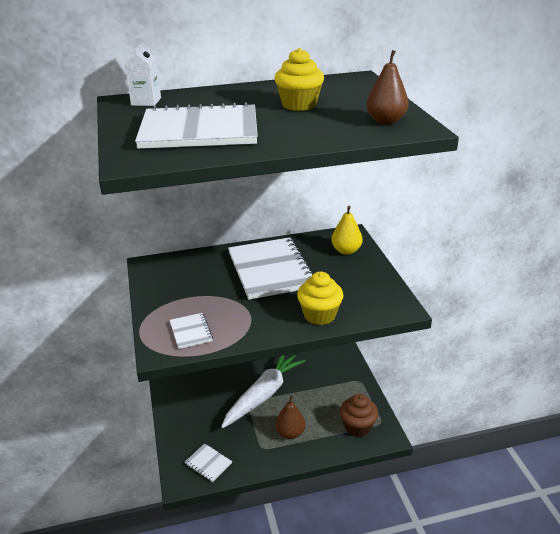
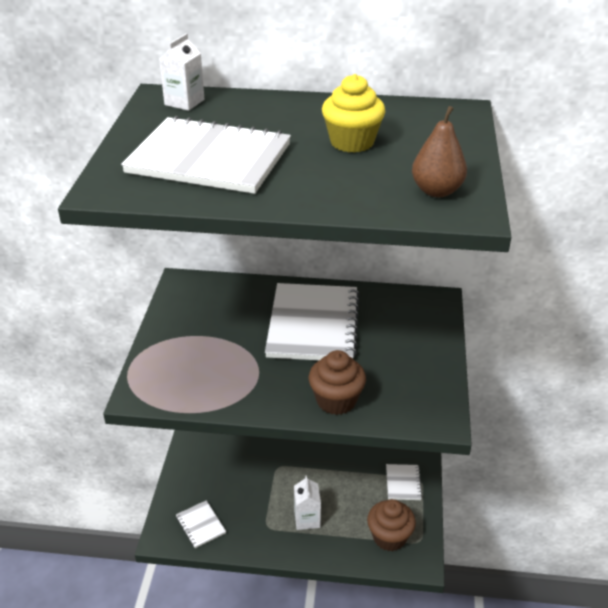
camera: 20 degrees right, 5 degrees up
white notebook [170,313,213,349] -> white notebook moved to [386,464,422,500]
white carrot [221,355,306,428] -> none
brown pear [275,395,306,439] -> white carton [294,476,321,530]
yellow cupcake [297,271,343,325] -> brown cupcake [309,350,366,415]
yellow pear [331,206,362,255] -> none

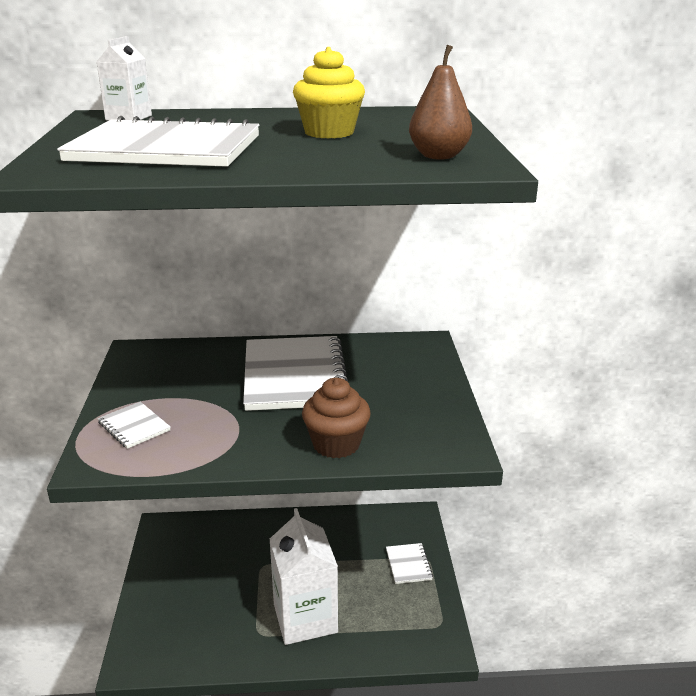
camera: 10 degrees left, 10 degrees down
white notebook [176,500,226,548] -> white notebook moved to [98,402,170,449]
white carton [294,476,321,530] -> white carton [270,508,338,645], size x1.90
brown cupcake [367,499,416,551] -> none

